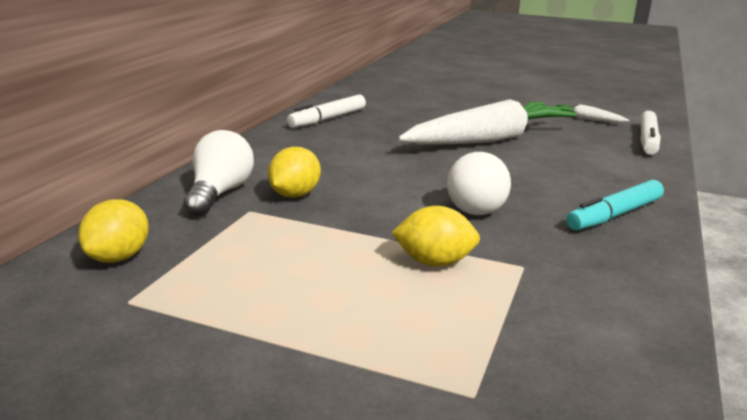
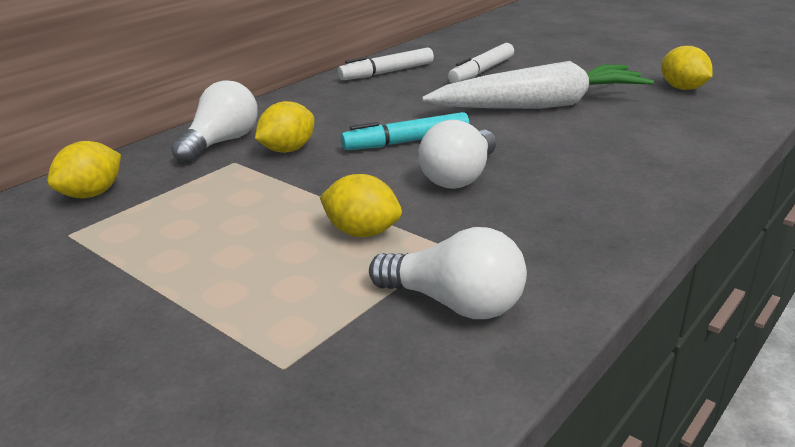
camera: 20 degrees right, 5 degrees up
white carrot [554,104,629,123] -> yellow lemon [661,46,712,90]
turquoise marker [566,180,664,230] -> turquoise marker moved to [341,112,469,150]
white marker [640,111,660,155] -> white marker moved to [448,43,514,83]
none -> white light bulb [369,227,527,319]

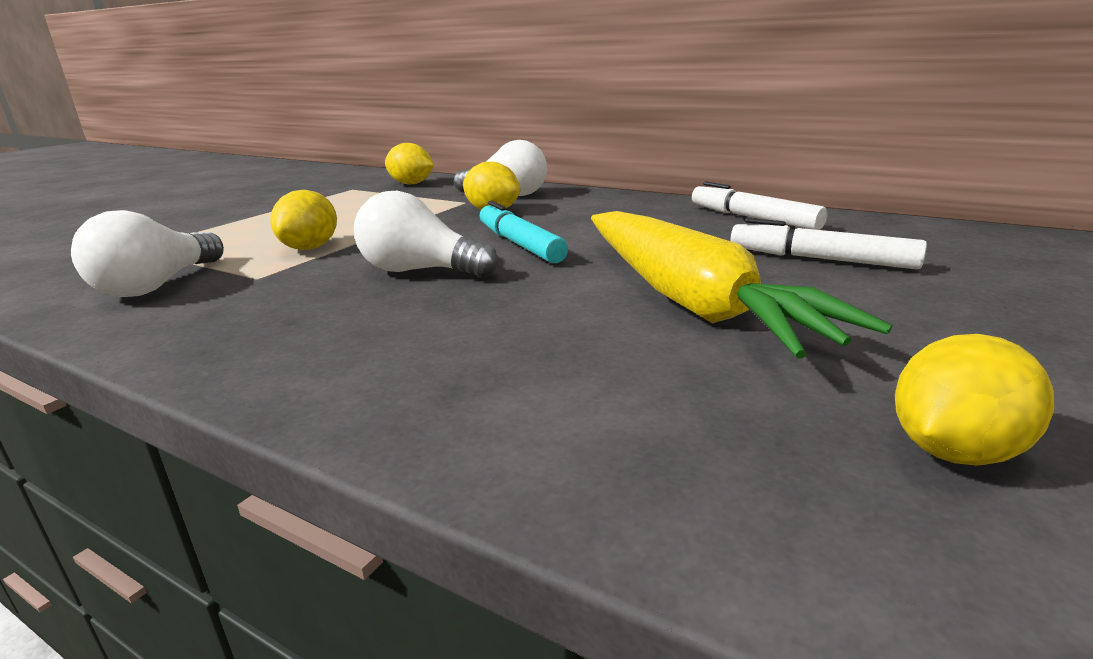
camera: 80 degrees right, 5 degrees down
white carrot [422,61,654,109] -> yellow carrot [591,211,893,358]

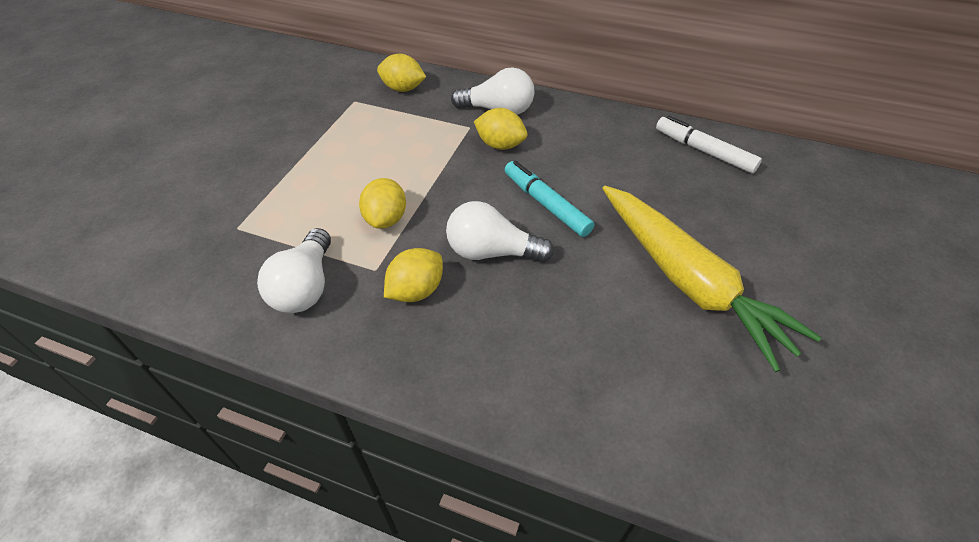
camera: 10 degrees left, 25 degrees up
white marker [731,218,927,269] -> none
yellow lemon [895,334,1054,465] -> yellow lemon moved to [384,248,443,302]

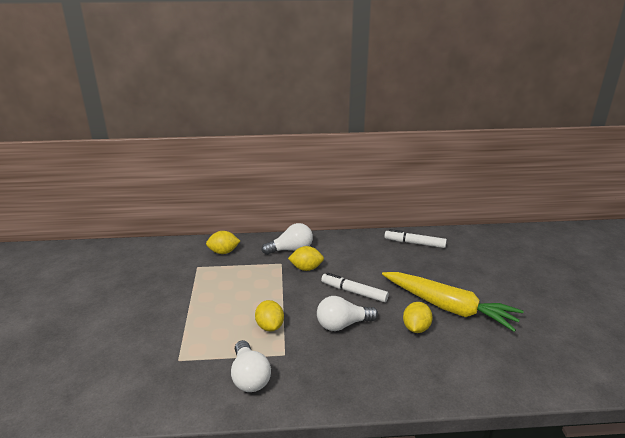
camera: 25 degrees left, 20 degrees down
yellow lemon [384,248,443,302] -> yellow lemon moved to [403,302,433,333]
turquoise marker [505,161,594,237] -> white marker [321,273,389,302]

